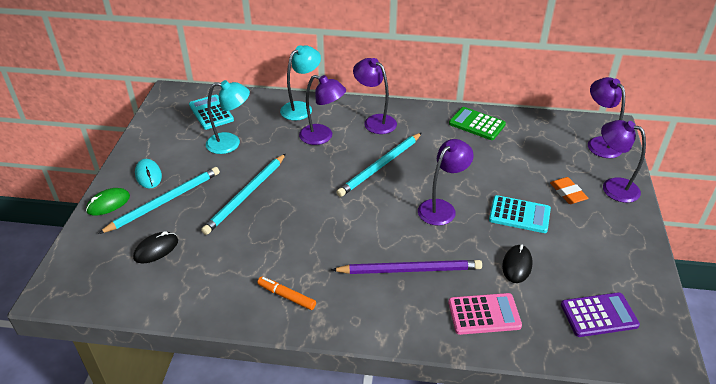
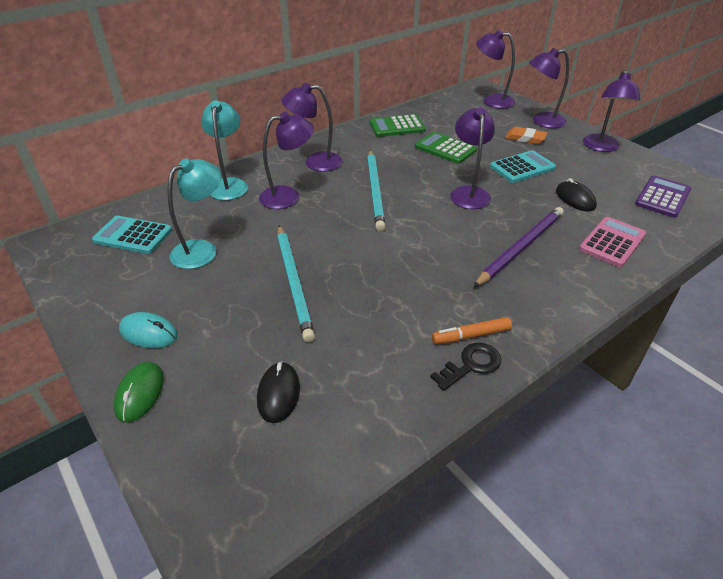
camera: 45 degrees left, 0 degrees up
turquoise pencil [98,167,220,234] -> none
none -> green calculator [415,132,477,164]
none -> black key [430,343,501,391]
none -> purple lamp [583,70,640,152]

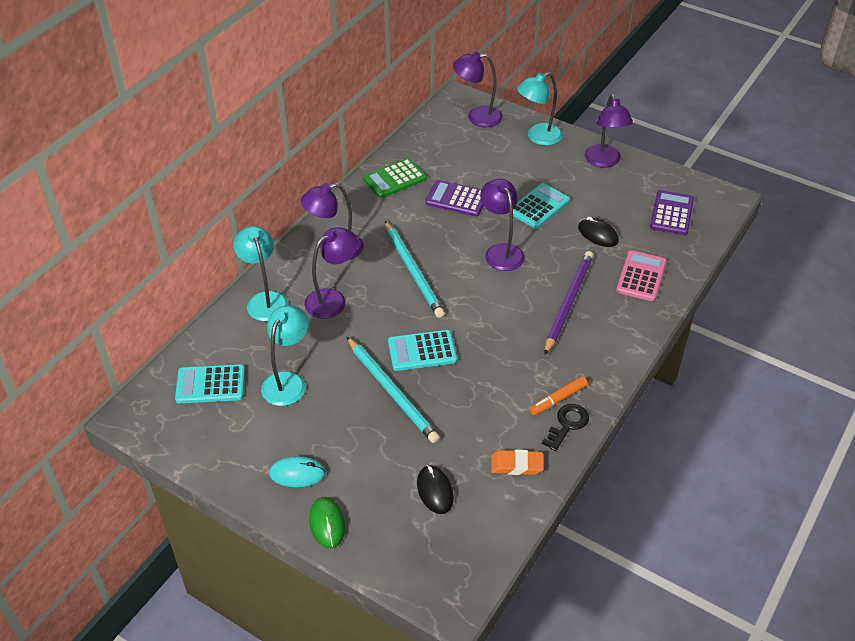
camera: 20 degrees left, 5 degrees up
green calculator [415,132,477,164] -> purple calculator [425,180,483,216]
orange eraser [505,127,547,144] -> orange eraser moved to [491,450,543,475]
purple lamp [529,48,569,128] -> turquoise lamp [517,72,563,146]
none -> turquoise calculator [388,330,457,371]

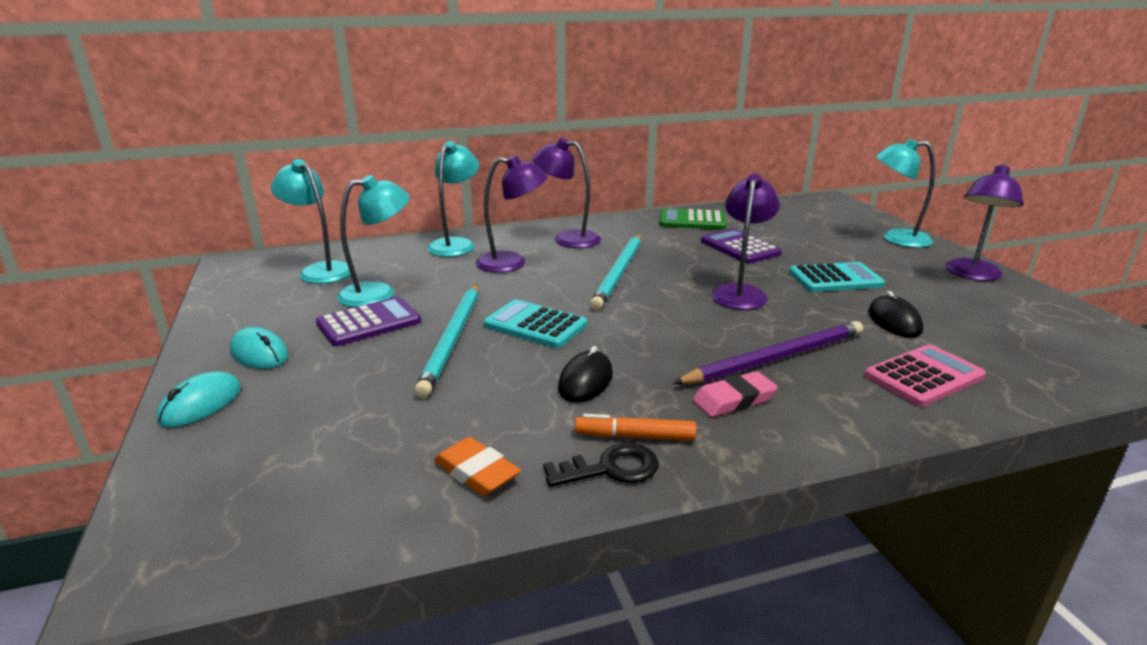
camera: 40 degrees right, 20 degrees down
turquoise calculator [175,364,245,403] -> turquoise lamp [271,159,351,284]
green mouse [309,497,345,548] -> turquoise mouse [157,371,241,428]
black mouse [417,465,454,514] -> black mouse moved to [558,346,613,403]
purple lamp [453,52,503,127] -> none
purple calculator [650,190,694,235] -> purple calculator moved to [316,297,421,346]
none -> pink eraser [692,371,778,417]

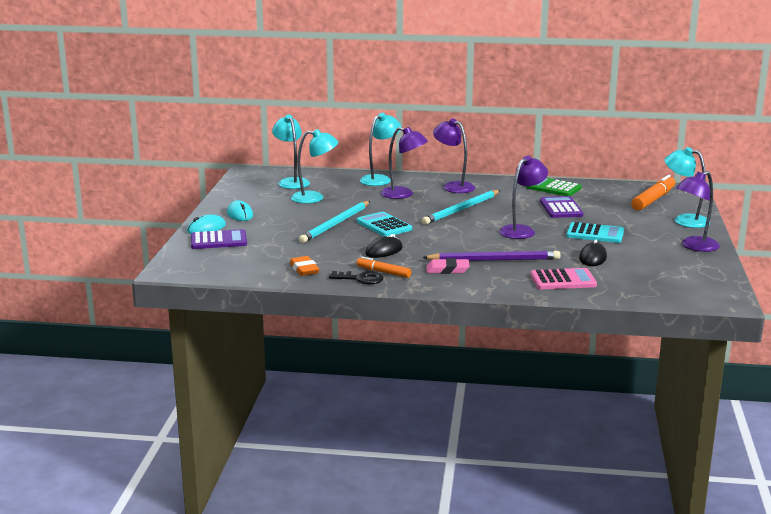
camera: 25 degrees right, 5 degrees down
purple calculator [316,297,421,346] -> purple calculator moved to [191,229,247,249]
none -> orange marker [631,175,675,210]

